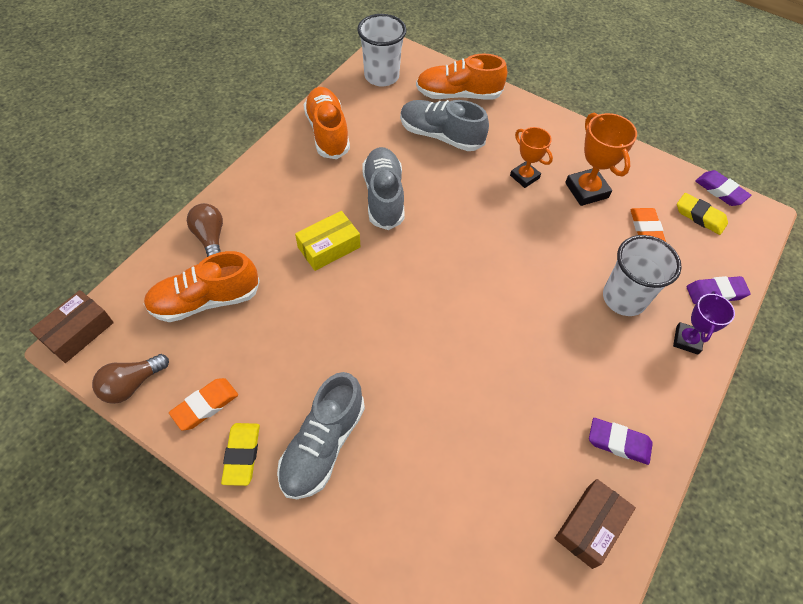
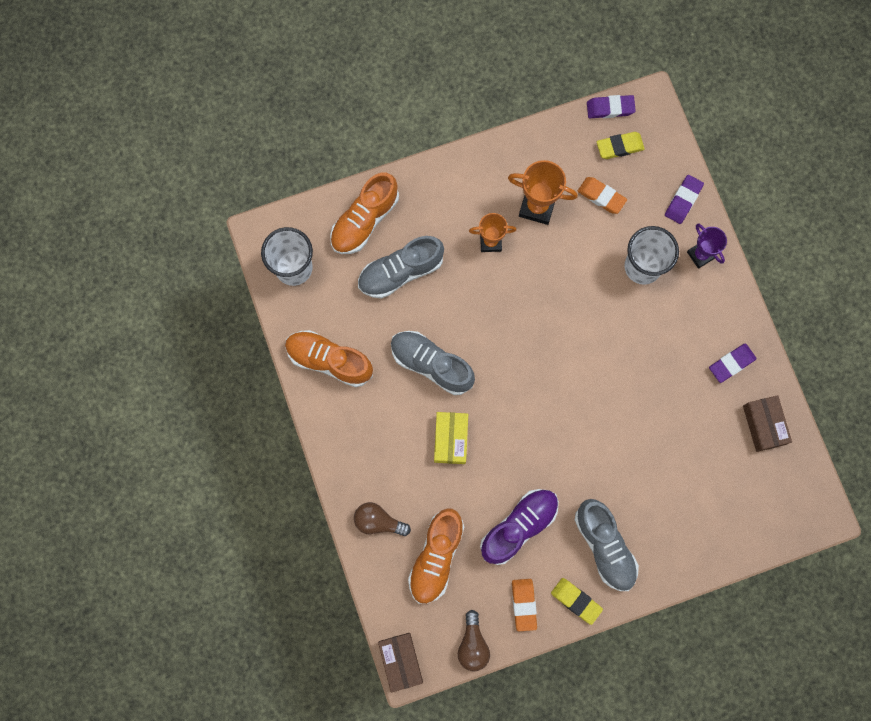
camera: 50 degrees left, 20 degrees up
none -> purple shoe [480,489,559,565]

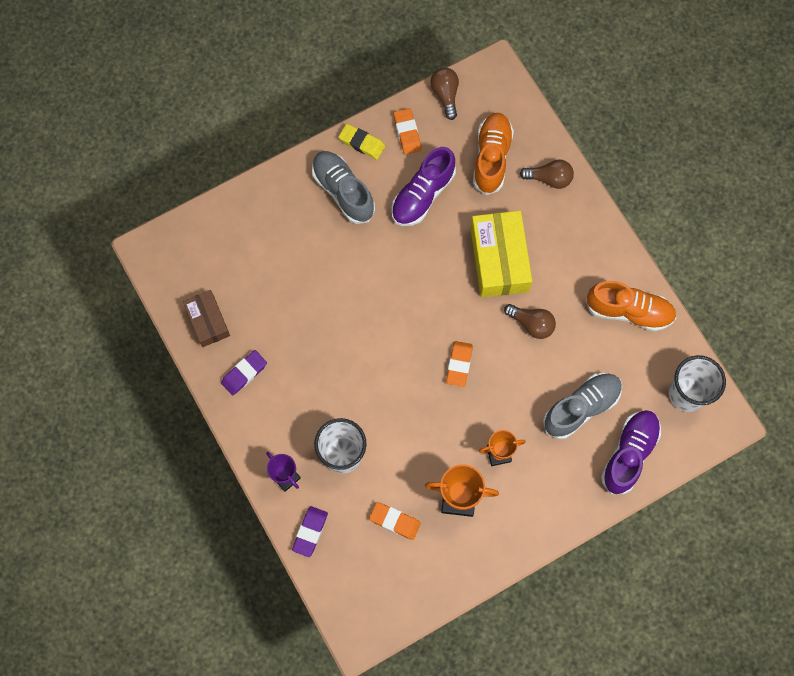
camera: 170 degrees right, 5 degrees down
orange shoe [330,173,399,254] -> purple shoe [601,410,661,494]
brown box [378,633,423,692] -> none
grey shoe [391,331,475,395] -> brown light bulb [504,304,556,339]
yellow box [434,412,468,464] -> yellow box [470,211,532,298], size x1.65
purple eraser [587,95,636,118] -> none
yellow eraser [597,132,645,159] -> none
none -> orange eraser [446,341,473,387]

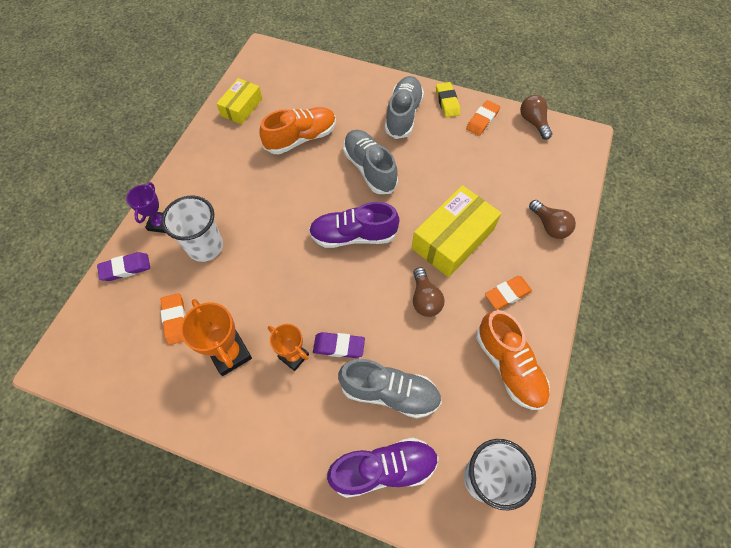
camera: 50 degrees right, 10 degrees down
brown box [183,290,230,347] -> yellow box [216,78,262,124]
purple eraser [221,350,267,395] -> purple eraser moved to [313,332,365,358]
purple shoe [391,147,456,226] -> purple shoe moved to [309,202,399,248]
brown light bulb [430,67,459,120] -> brown light bulb turned 60 degrees counterclockwise [520,95,552,140]
orange eraser [446,341,473,387] -> orange eraser moved to [485,276,532,309]
orange shoe [473,113,514,195] -> orange shoe moved to [259,107,336,154]
none -> grey shoe [343,130,398,194]

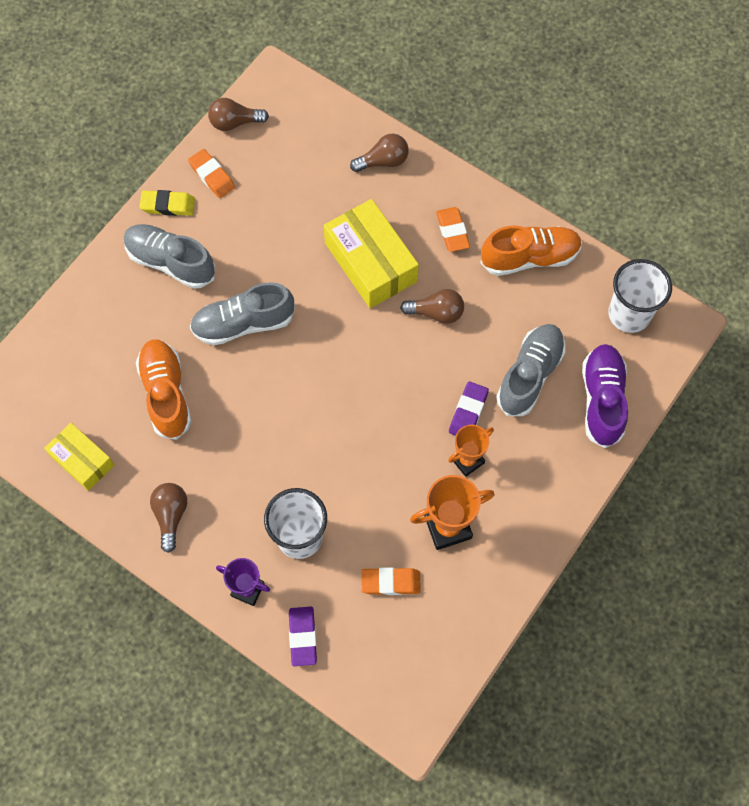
camera: 75 degrees left, 5 degrees up
purple shoe [309,202,399,248] -> none
none -> brown light bulb [150,483,187,553]

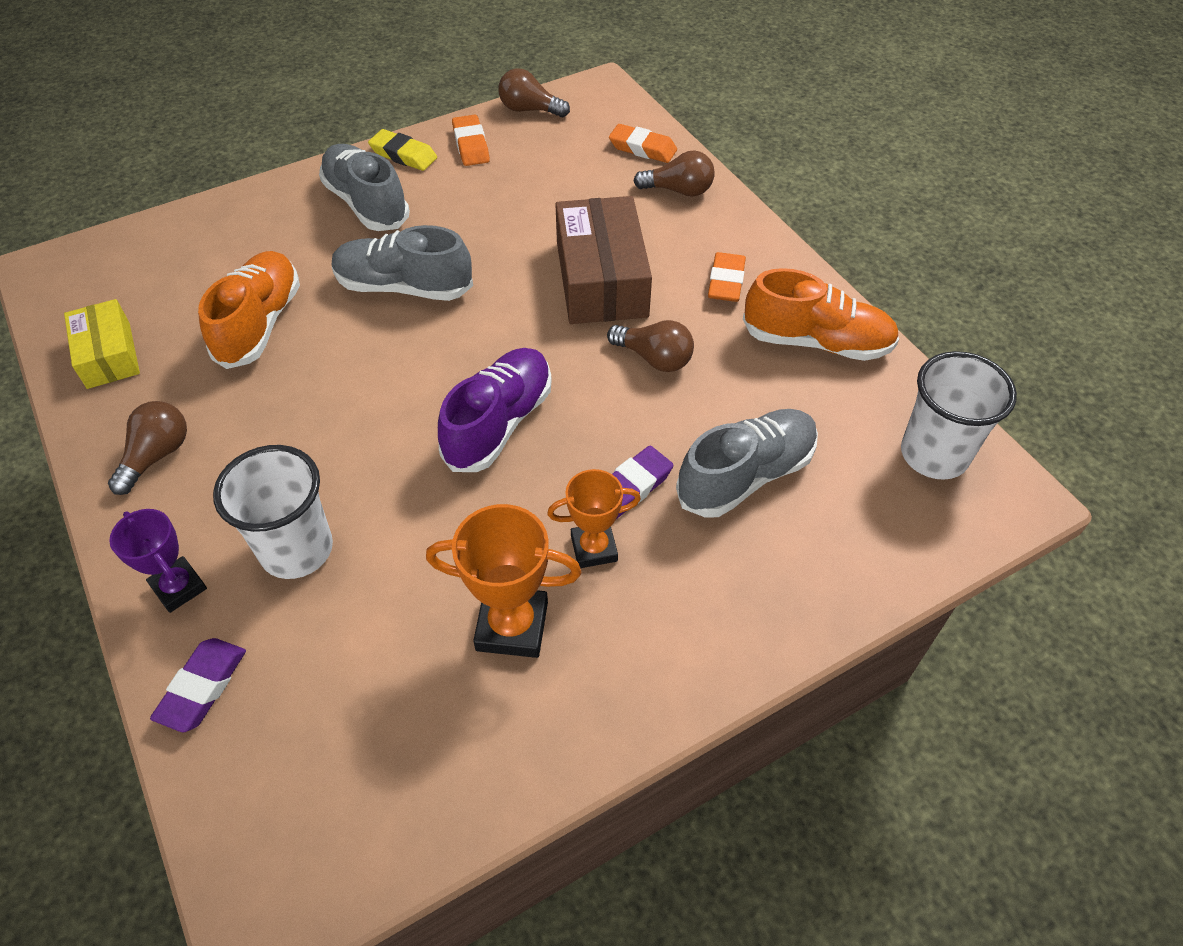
camera: 25 degrees right, 15 degrees down
yellow box [324,199,419,308] -> brown box [555,196,652,324]
orange eraser [361,567,421,595] -> orange eraser moved to [609,124,677,163]
purple shoe [582,344,628,448] -> purple shoe moved to [438,348,552,472]

